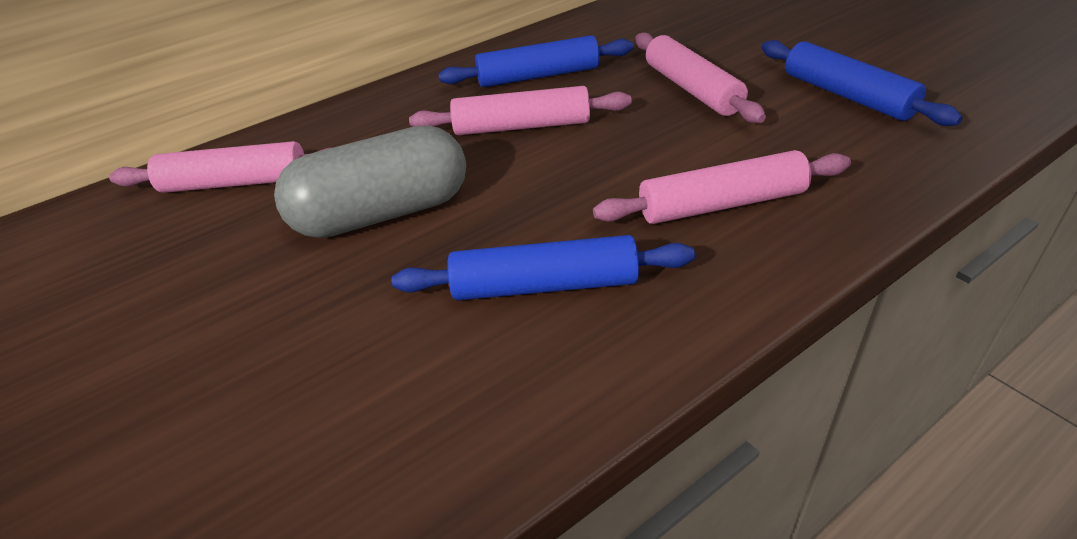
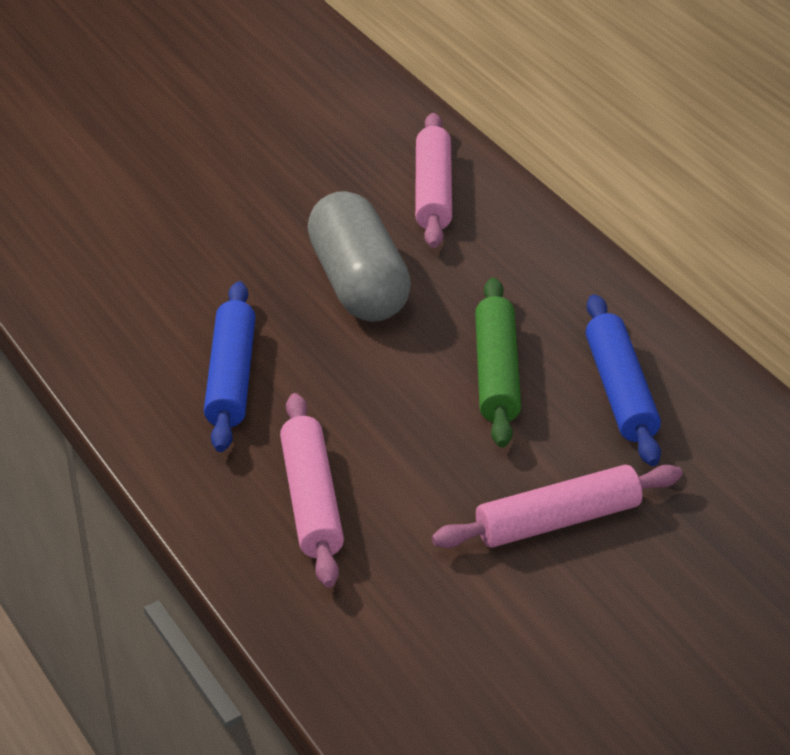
camera: 90 degrees right, 0 degrees up
pink rolling pin [409,86,632,135] -> green rolling pin [475,277,521,448]
blue rolling pin [761,40,963,126] -> none

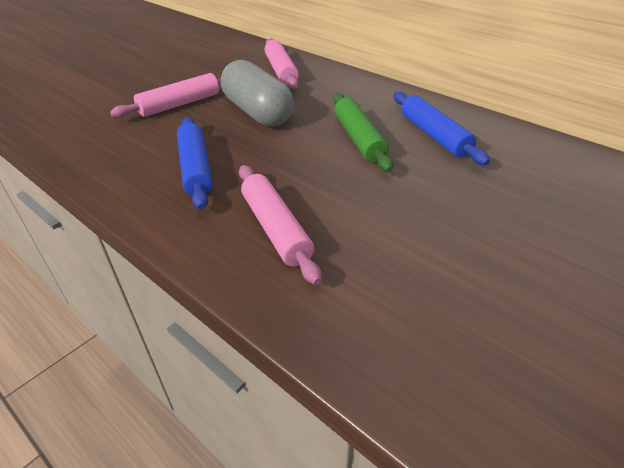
camera: 15 degrees left, 0 degrees up
pink rolling pin [432,465,682,548] -> pink rolling pin moved to [110,73,221,118]

